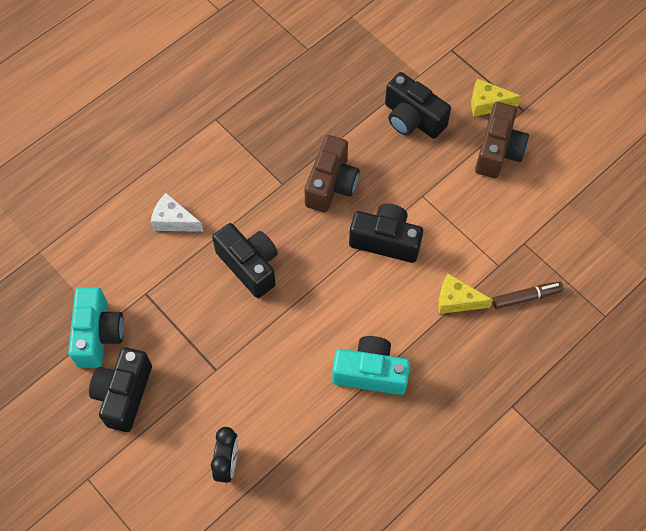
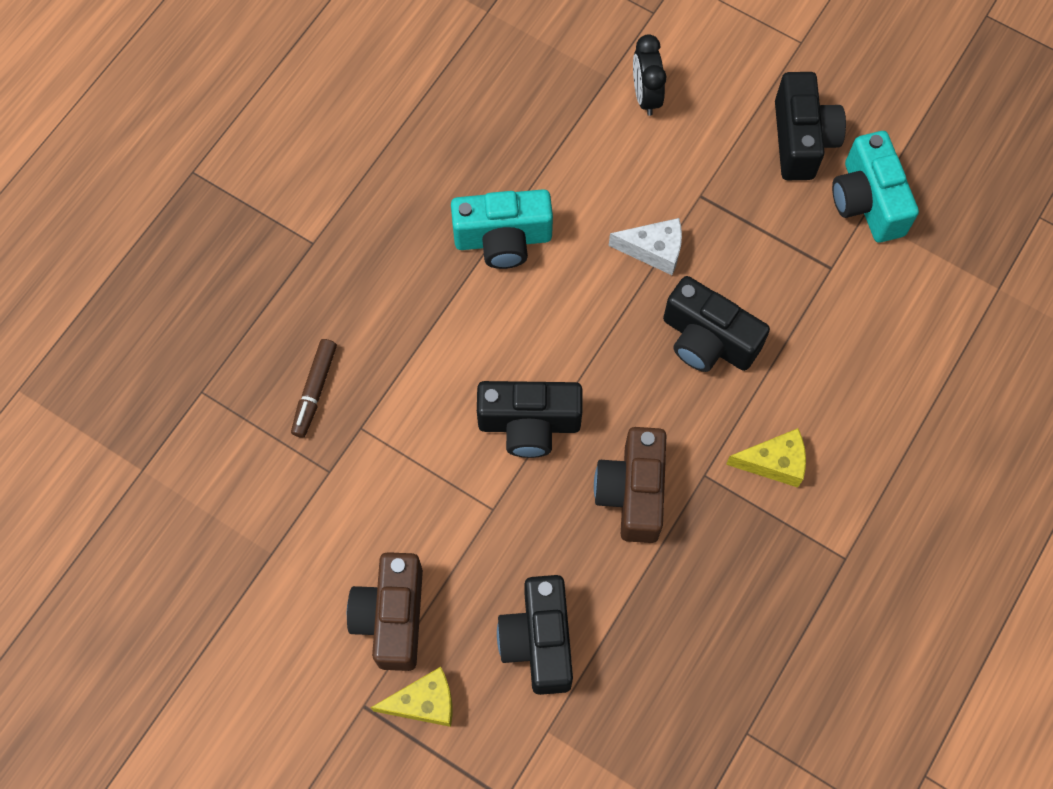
camera: 165 degrees right, 5 degrees up
white cheese [151,193,203,232] -> white cheese moved to [609,218,682,275]
black camera [385,72,451,139] -> black camera turned 120 degrees counterclockwise [497,575,573,695]
yellow cheese [438,273,493,314] -> yellow cheese moved to [726,428,806,488]
brown marker [492,281,563,309] -> brown marker turned 45 degrees counterclockwise [291,339,337,438]

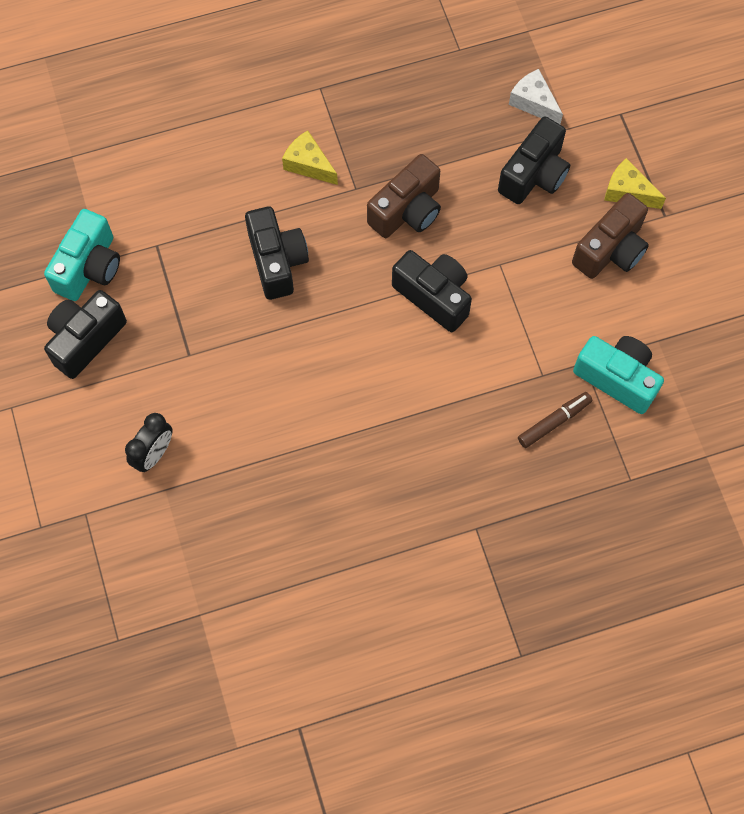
camera: 140 degrees left, 0 degrees up
turquoise camera [451,189,553,269] -> turquoise camera moved to [573,336,664,414]
white cheese [609,218,682,275] -> white cheese moved to [509,69,563,124]

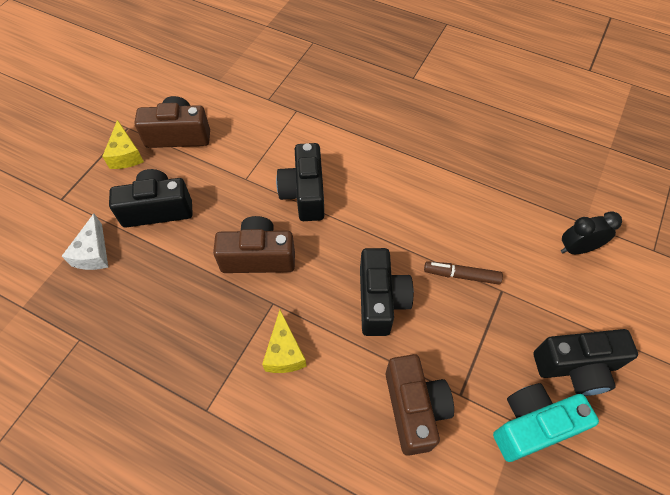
camera: 135 degrees left, 10 degrees down
black camera [245,206,309,300] -> black camera turned 150 degrees clockwise [360,248,414,336]
brown marker [518,392,592,448] -> brown marker moved to [424,261,503,285]
turquoise camera [573,336,664,414] -> none
none -> brown camera [386,354,454,456]

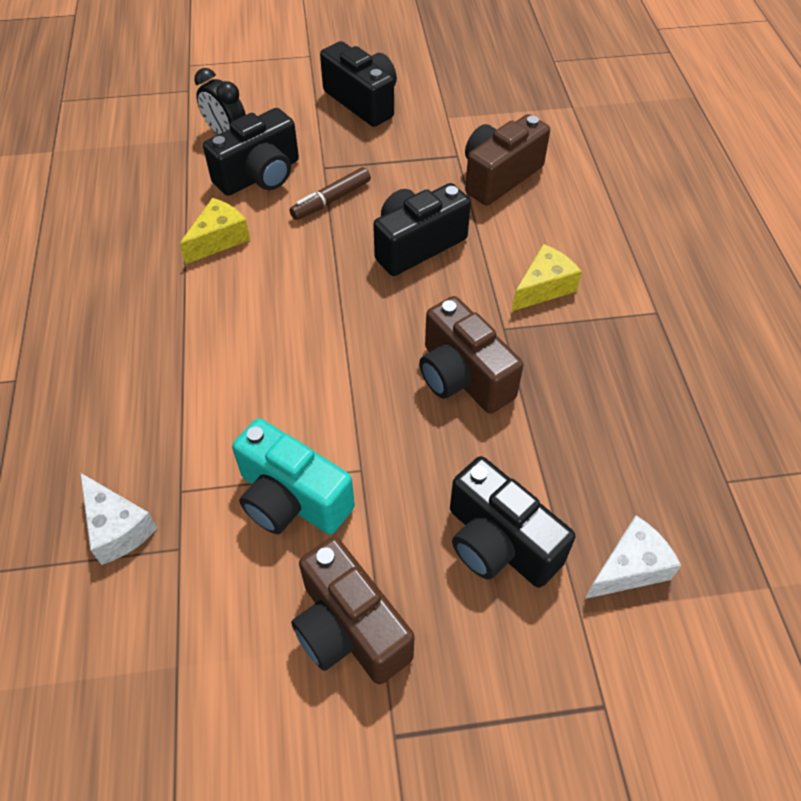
camera: 125 degrees left, 5 degrees down
yellow cheese [102,120,144,169] -> yellow cheese moved to [179,198,250,264]
black camera [276,143,324,221] -> black camera moved to [203,108,299,196]
brown marker [424,261,503,285] -> brown marker turned 75 degrees clockwise [290,167,371,220]
turquoise camera [493,383,599,462] -> turquoise camera moved to [232,418,355,535]
none -> white cheese [80,473,157,565]

